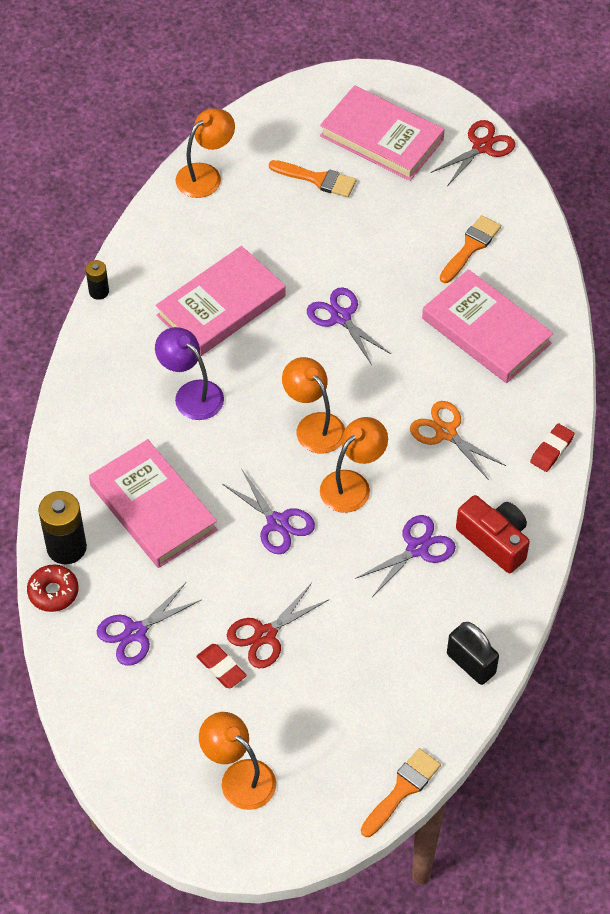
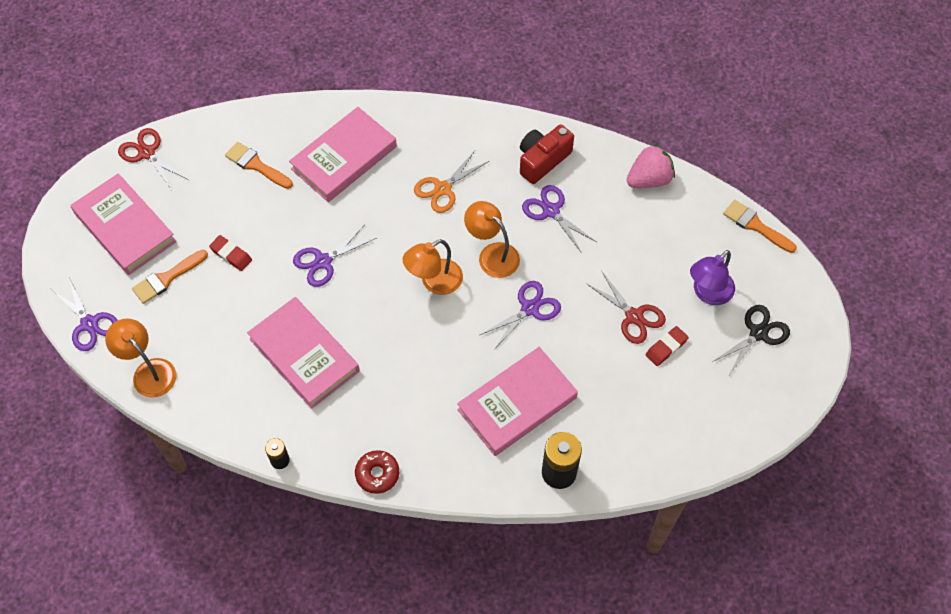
camera: 90 degrees left, 5 degrees up
red donut [27,564,79,612] -> red donut moved to [355,450,399,494]
purple scissors [97,583,201,666] -> purple scissors moved to [51,278,118,351]
purple lamp [155,327,224,420] -> purple lamp moved to [690,250,735,305]
orange lamp [199,712,276,810] -> black scissors [712,305,790,377]
orange brush [269,160,356,197] -> orange brush turned 150 degrees counterclockwise [132,250,208,304]
pink book [320,85,445,181] -> pink book turned 75 degrees counterclockwise [70,173,177,275]
black padlock [447,622,499,685] -> pink strawberry [627,144,675,188]
red eraser [530,424,575,472] -> red eraser moved to [209,235,252,271]

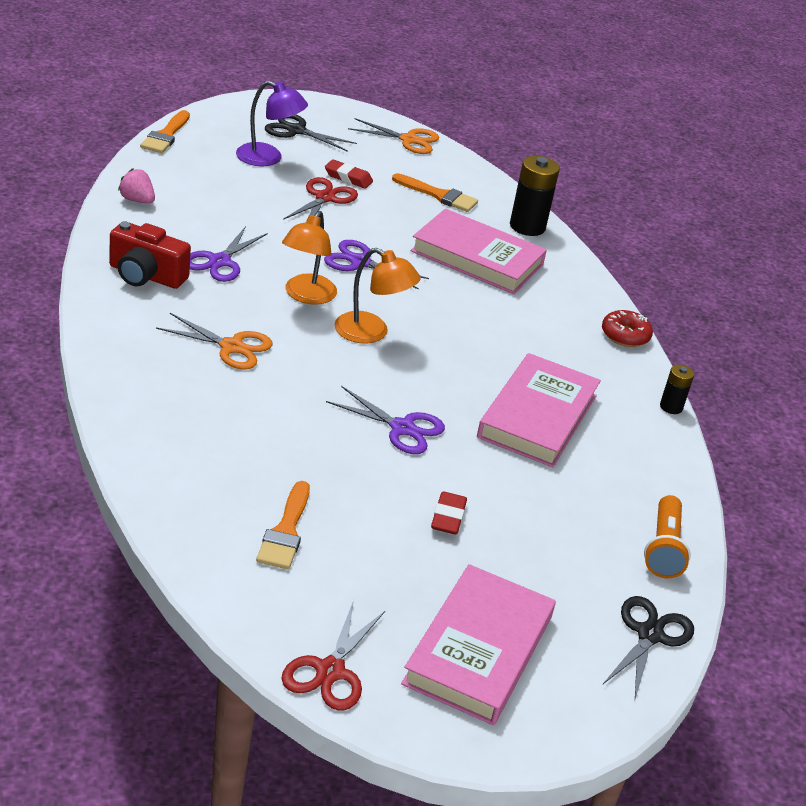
camera: 120 degrees left, 25 degrees down
purple scissors [51,278,118,351] -> black scissors [602,596,694,699]
orange lamp [105,318,176,397] -> orange flashlight [644,495,691,578]
orange brush [132,250,208,304] -> orange brush moved to [392,173,478,212]
pink book [289,107,397,202] -> none
pink strawberry [627,144,675,188] -> pink strawberry [118,169,155,204], size x0.64
none -> orange scissors [348,118,439,154]

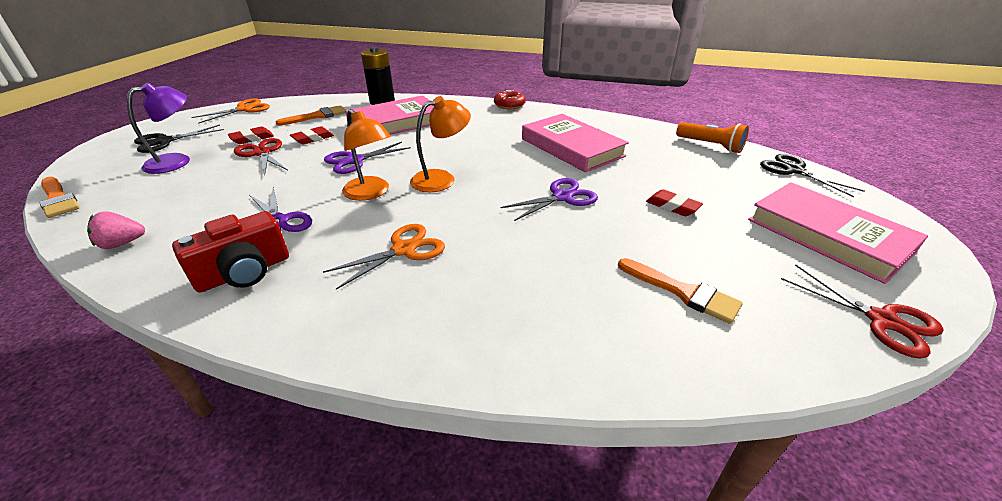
camera: 55 degrees left, 0 degrees up
black battery [660,364,694,414] -> none
none -> red eraser [290,126,334,145]

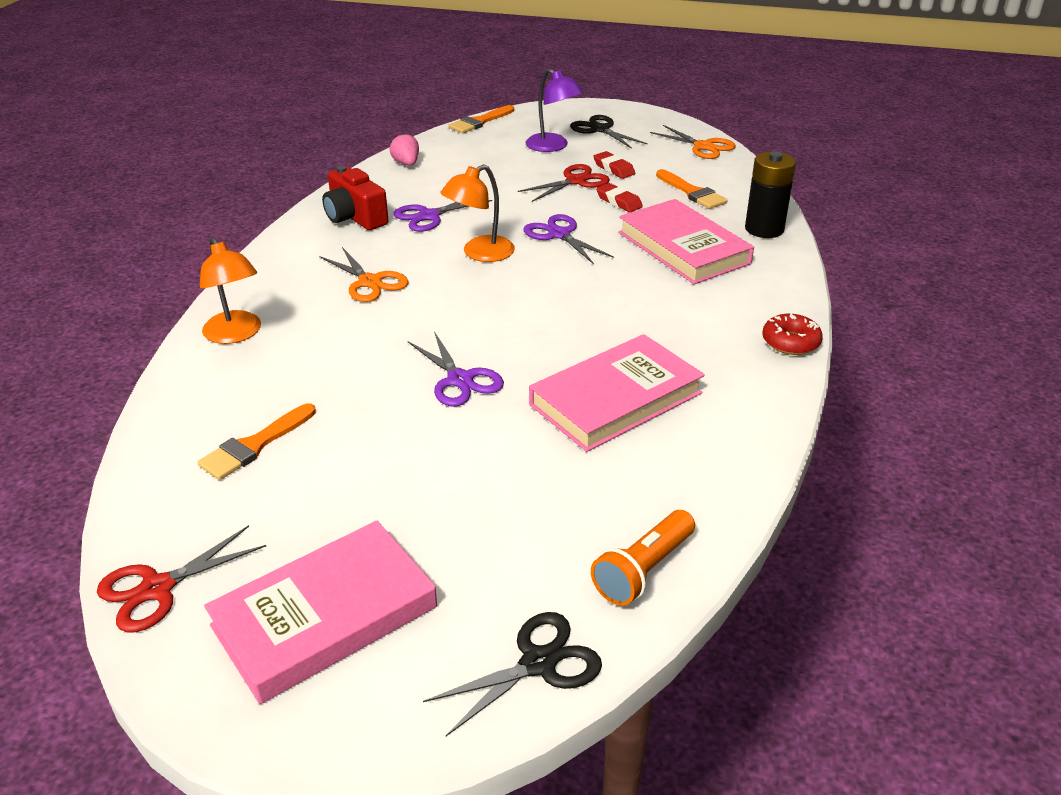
camera: 90 degrees right, 0 degrees up
orange lamp [410,96,471,192] -> orange lamp moved to [200,237,261,344]
red eraser [646,189,703,216] -> none

